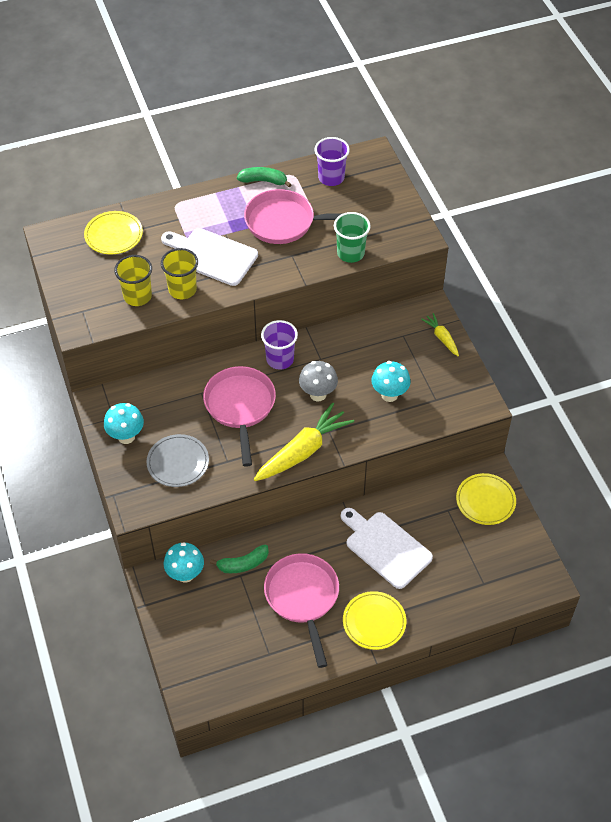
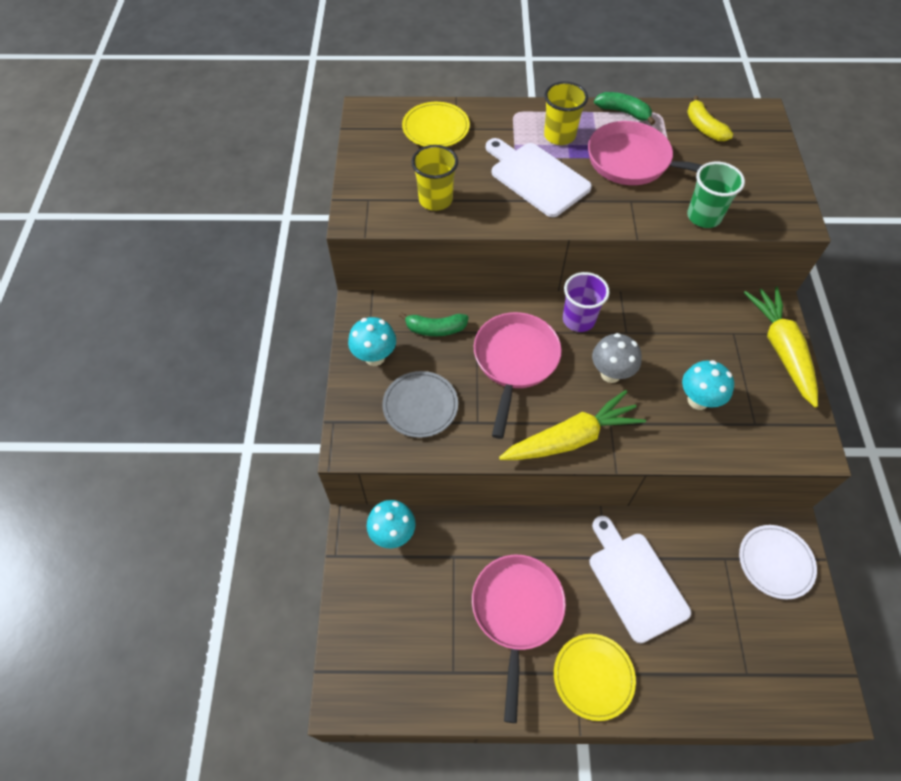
camera: 20 degrees right, 5 degrees up
yellow cup [161,248,198,299] -> yellow cup moved to [544,81,588,145]
green banana [210,545,269,573] -> green banana moved to [399,312,469,336]
purple cup [315,137,350,186] -> yellow banana [687,96,733,141]
yellow carrot [421,313,459,356] -> yellow carrot [744,287,818,408], size x1.94
yellow plate [456,473,516,525] -> white plate [739,525,817,599]

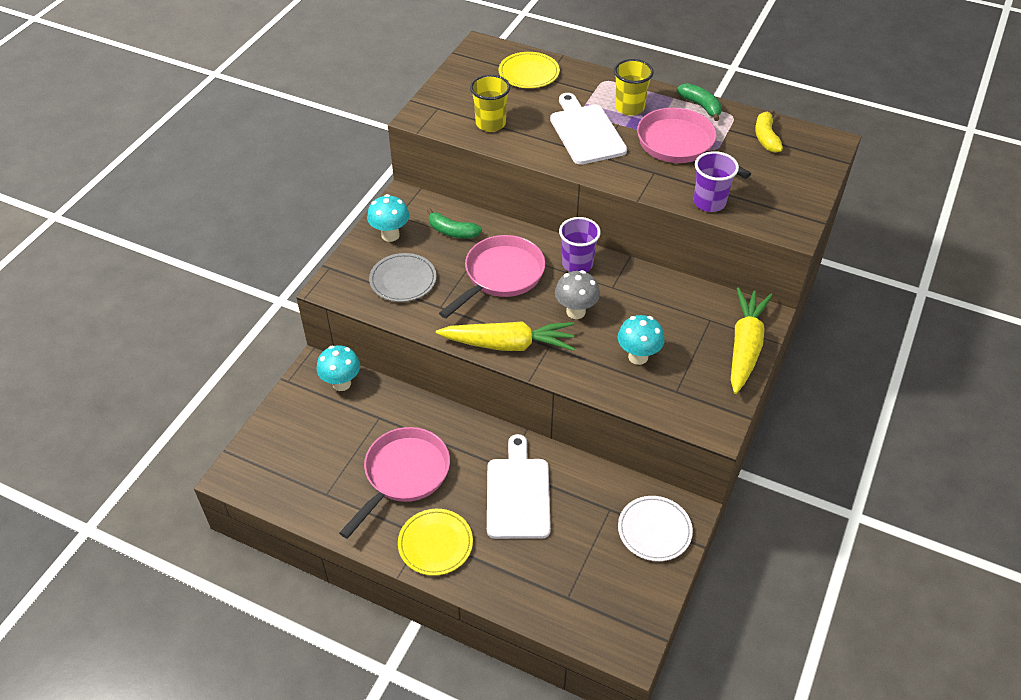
camera: 25 degrees right, 10 degrees down
green cup [687,162,745,228] -> purple cup [694,151,739,212]

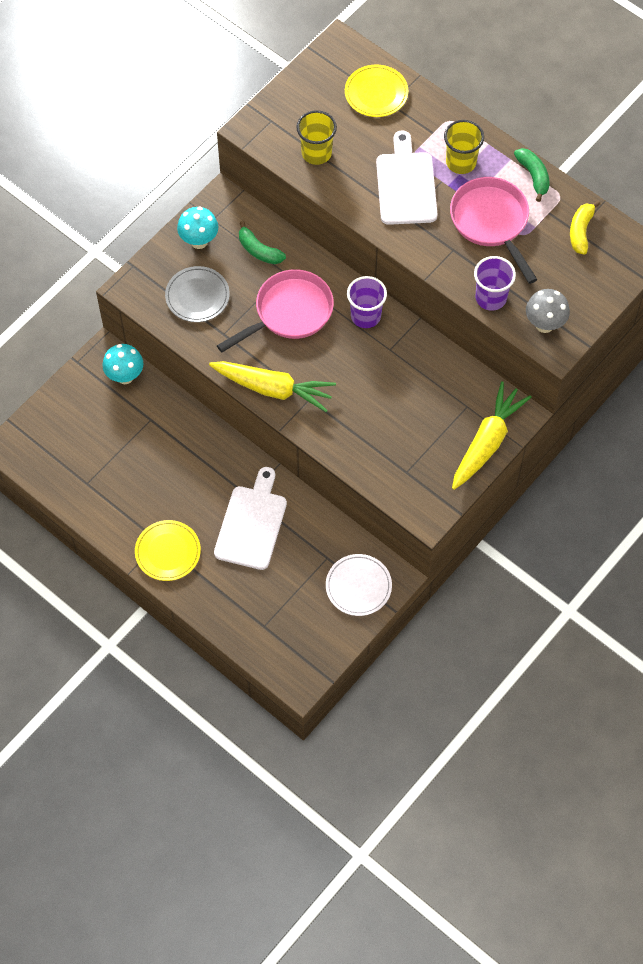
camera: 15 degrees right, 15 degrees up
pink pan [339,427,450,539] -> none
grey mushroom [555,270,600,319] -> grey mushroom moved to [526,289,570,333]
turquoise mushroom [618,315,665,365] -> none

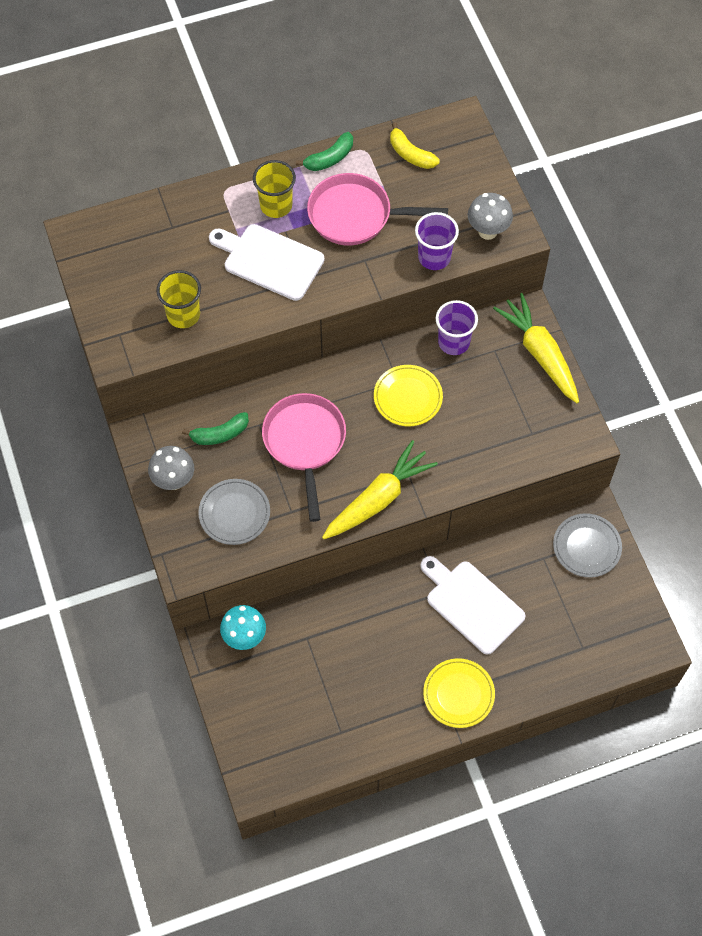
camera: 60 degrees left, 0 degrees up
turquoise mushroom [177,206,218,249] -> grey mushroom [148,446,194,490]
white plate [326,554,392,616] -> grey plate [553,513,622,577]
yellow plate [345,65,408,117] -> yellow plate moved to [374,365,443,426]
purple cup [347,276,387,328] -> purple cup moved to [436,300,478,355]
green banana [514,148,549,202] -> green banana turned 135 degrees clockwise [296,132,353,171]

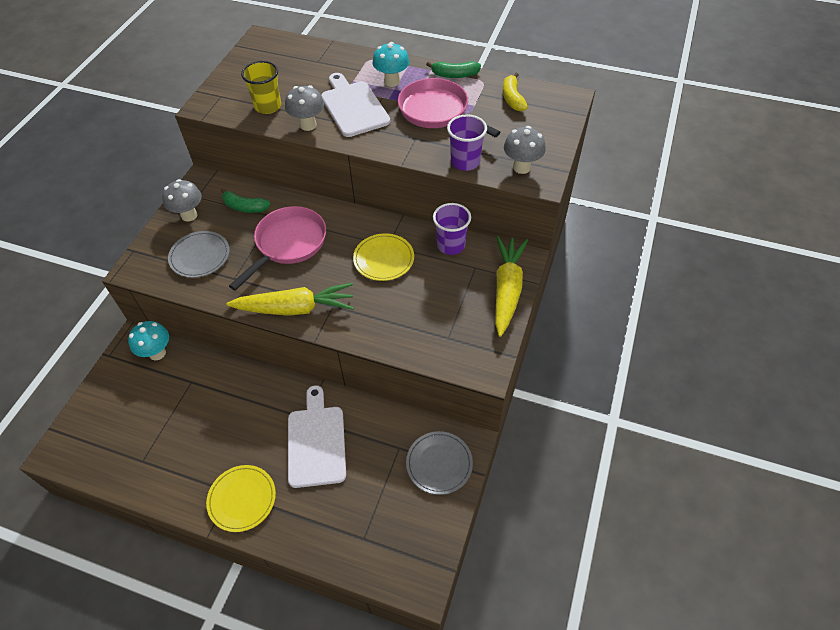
camera: 40 degrees right, 10 degrees down
yellow cup [253,160,296,218] -> turquoise mushroom [373,42,409,87]
none -> grey mushroom [285,85,324,131]

